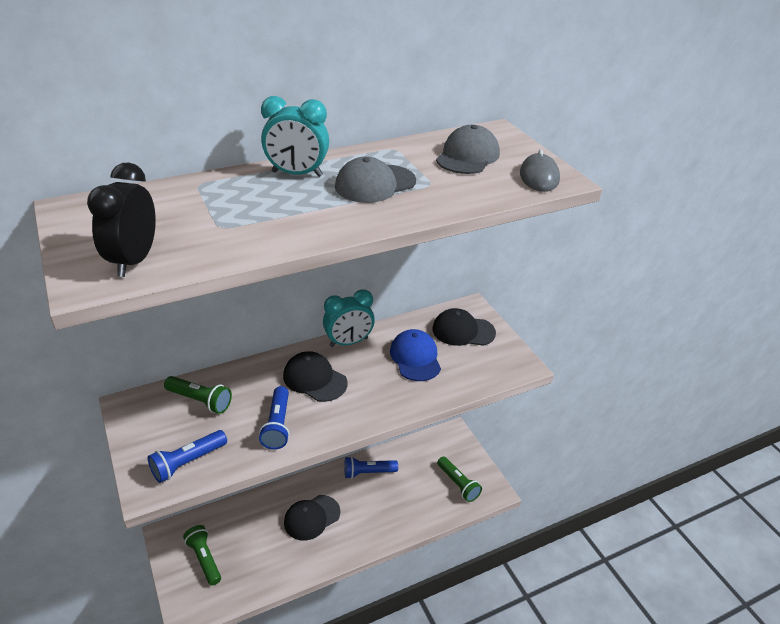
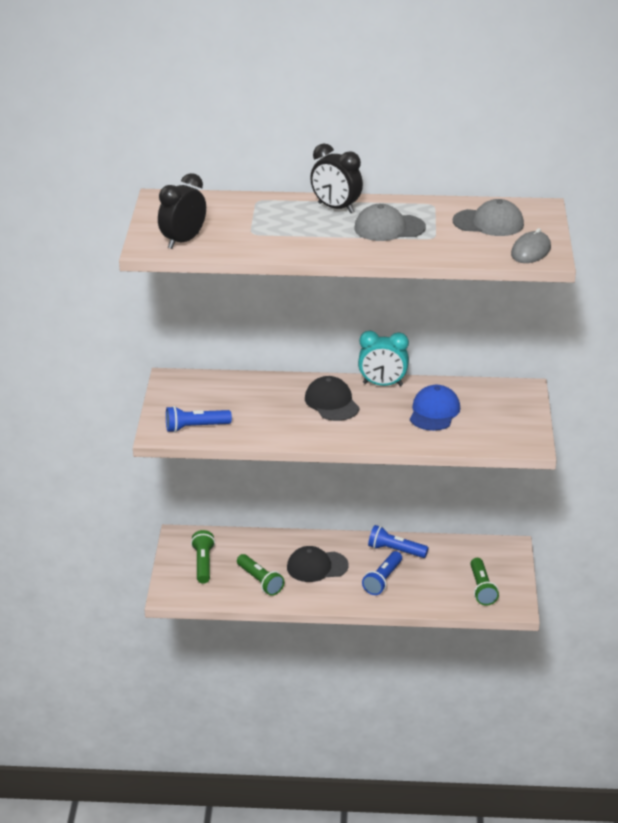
camera: 30 degrees right, 5 degrees down
green flashlight [164,376,232,414] -> green flashlight moved to [237,554,284,596]
blue flashlight [259,386,290,450] -> blue flashlight moved to [362,551,402,595]
turquoise clock [261,96,329,177] -> black clock [310,143,363,213]
black cap [432,308,496,346] -> none
grey cap [436,125,500,174] -> grey cap turned 45 degrees clockwise [453,199,524,236]

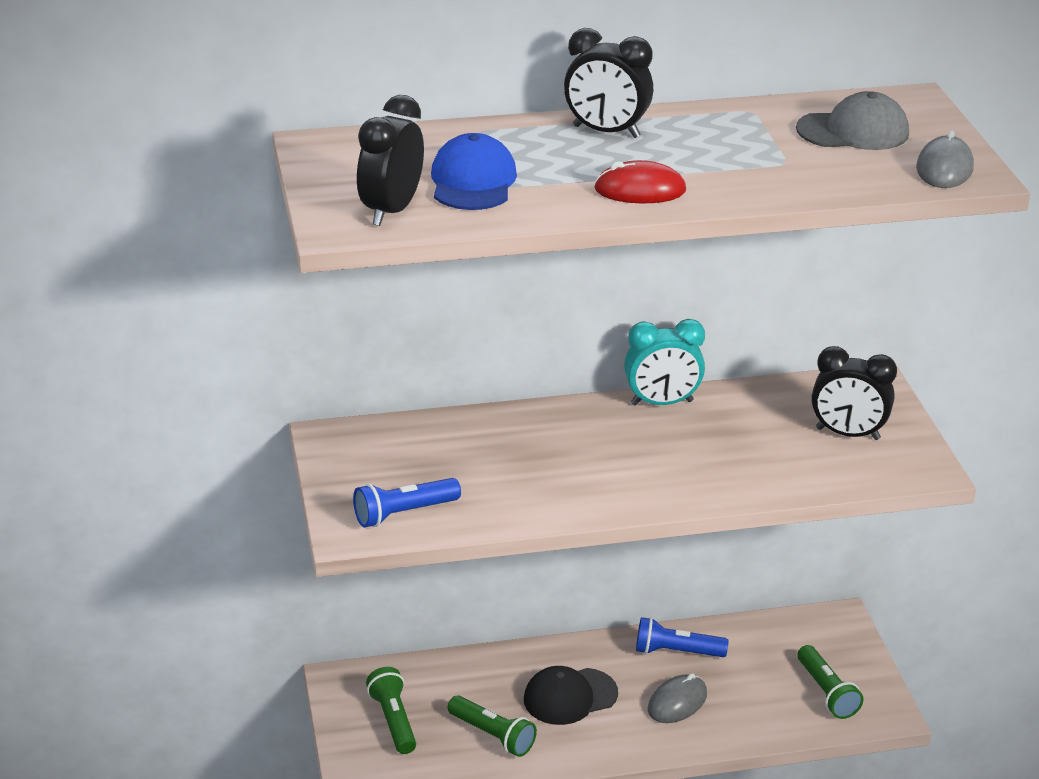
camera: 15 degrees left, 0 degrees up
black cap [305,376,360,421] -> none
grey cap [354,204,426,241] -> none
blue flashlight [362,551,402,595] -> grey mouse [648,673,707,723]
blue cap [410,385,460,431] -> blue cap moved to [431,133,517,210]
none -> red mouse [594,160,686,203]
none -> black clock [812,346,897,440]

